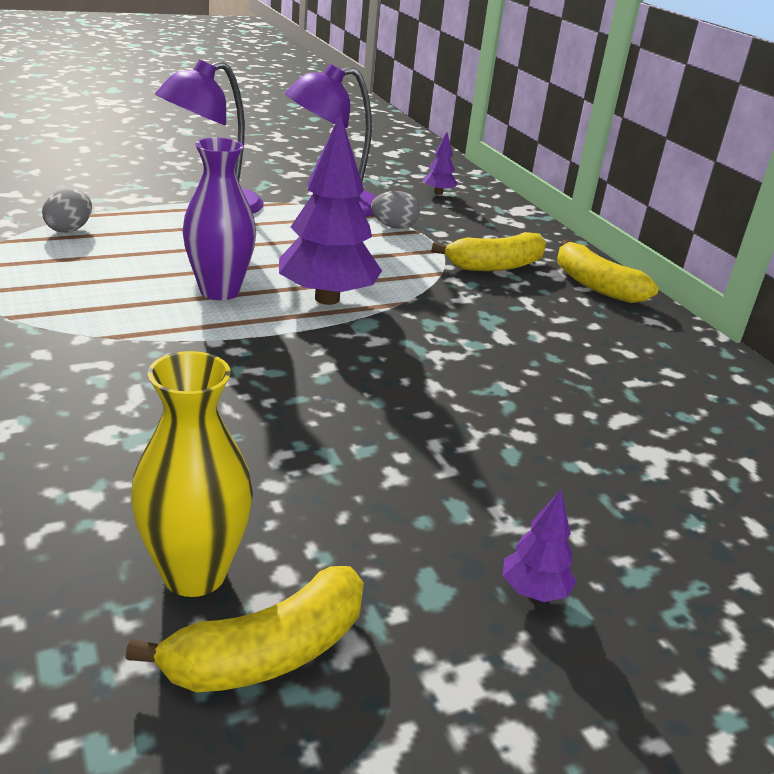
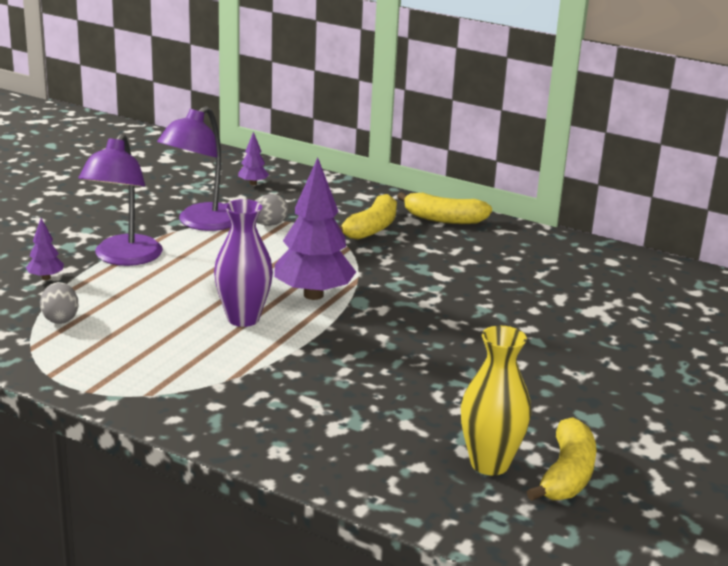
camera: 35 degrees left, 5 degrees down
purple tree [503,490,576,602] -> purple tree moved to [26,218,64,280]

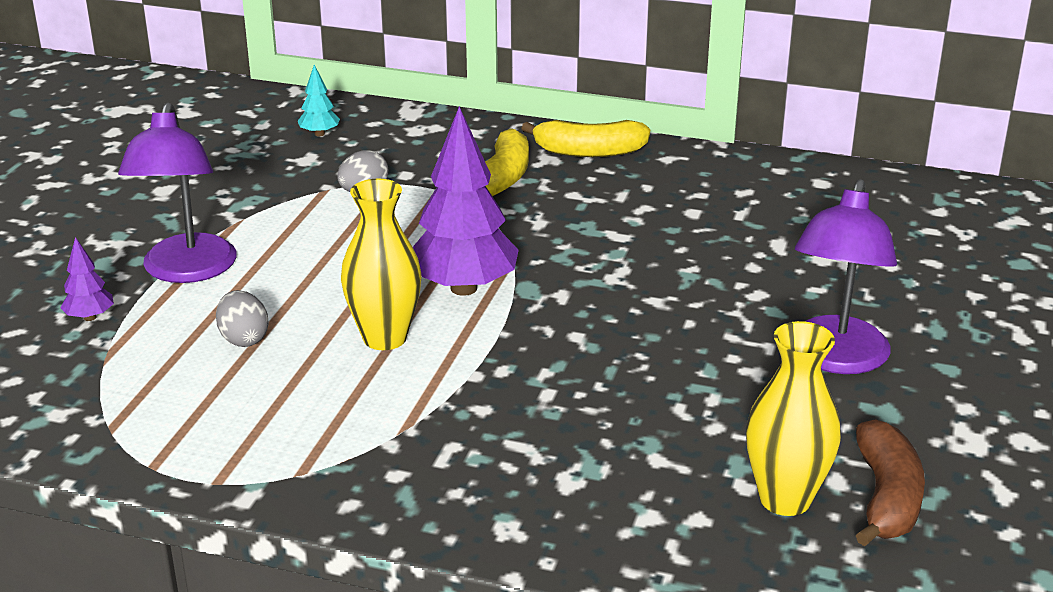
camera: 10 degrees left, 5 degrees up
grey egg [40,282,78,324] -> grey egg moved to [216,290,269,347]
purple lamp [157,106,231,231] -> purple lamp moved to [795,179,897,374]
purple vase [214,199,273,327] -> yellow vase [341,178,422,350]
purple tree [238,132,269,186] -> turquoise tree [298,65,340,136]
yellow banana [527,417,597,501] -> brown banana [856,419,925,546]

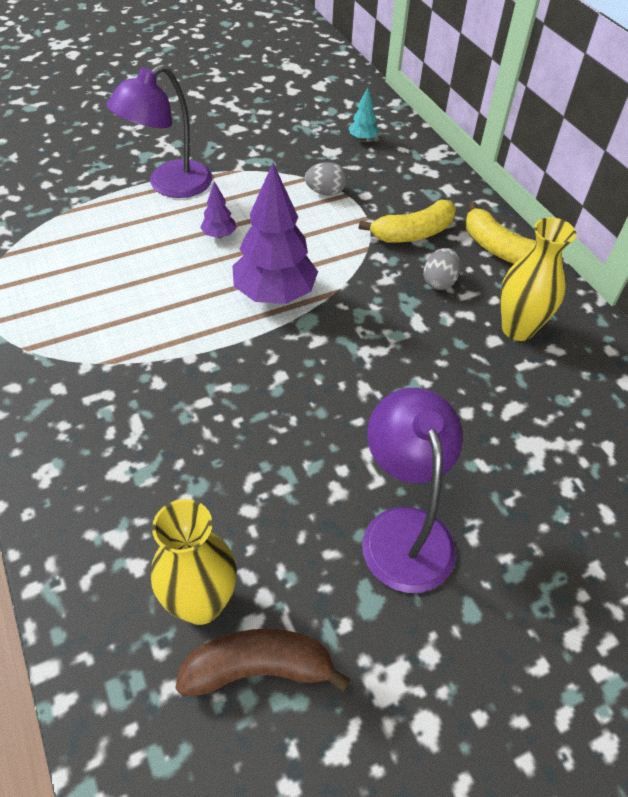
camera: 45 degrees right, 20 degrees up
purple tree [60,237,114,321] -> purple tree moved to [200,181,236,238]
grey egg [216,290,269,347] -> grey egg moved to [423,248,461,290]
yellow vase [341,178,422,350] -> yellow vase moved to [500,217,576,341]
purple lamp [795,179,897,374] -> purple lamp turned 105 degrees clockwise [362,388,463,593]
brown banana [856,419,925,546] -> brown banana turned 150 degrees counterclockwise [175,629,351,696]

